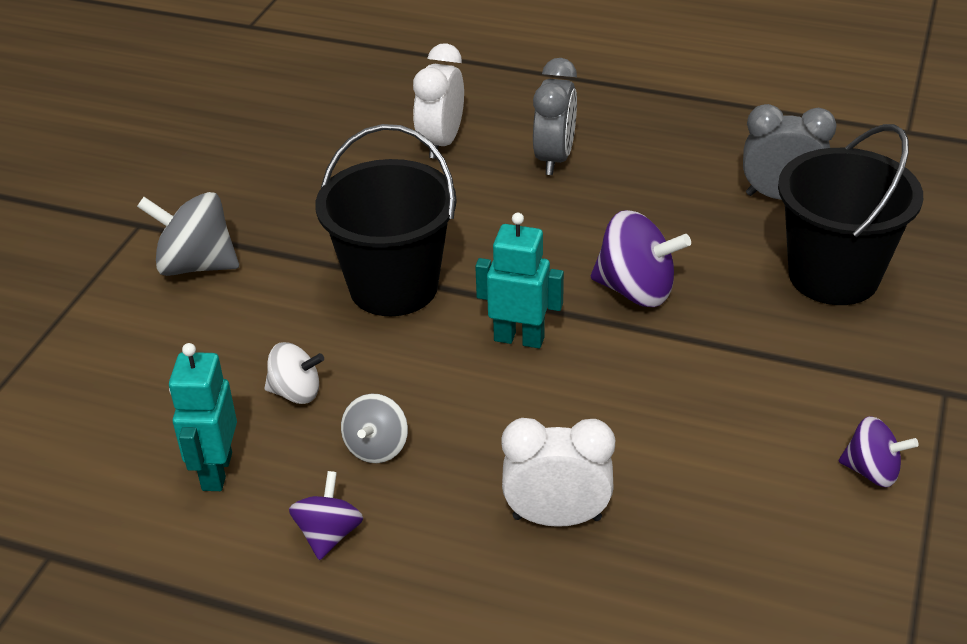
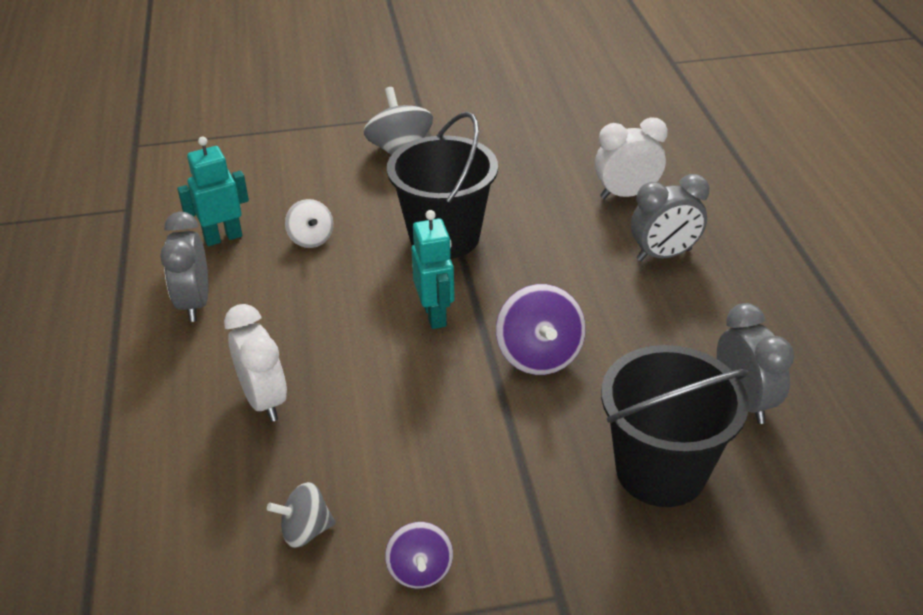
camera: 60 degrees right, 0 degrees up
purple spinning top [289,471,363,560] -> grey clock [160,211,209,322]
grey spinning top [341,393,408,463] -> grey spinning top moved to [267,482,336,548]

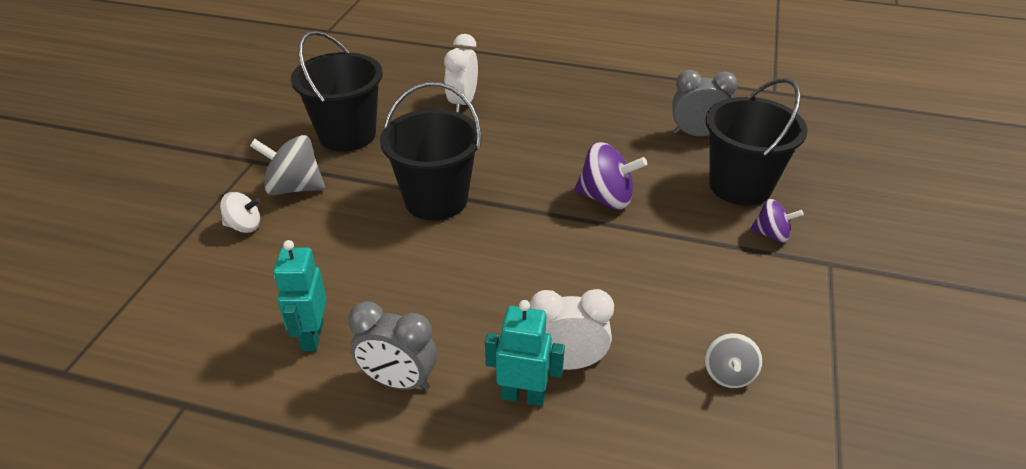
camera: 65 degrees left, 0 degrees up
white spinning top [285,199,333,248] -> white spinning top moved to [220,192,260,233]
purple spinning top [385,522,453,589] -> purple spinning top moved to [750,199,804,243]
turquoise robot [411,210,455,329] -> turquoise robot moved to [485,300,565,406]
grey clock [631,174,709,261] -> none
none -> black bucket [291,31,383,152]

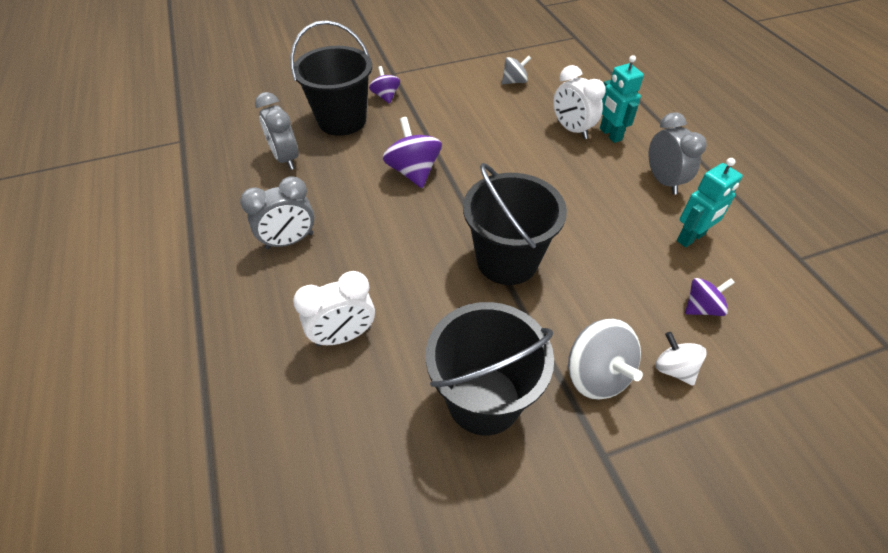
camera: 125 degrees left, 10 degrees up
none -> grey clock [240,176,315,249]
none -> purple spinning top [685,278,735,316]

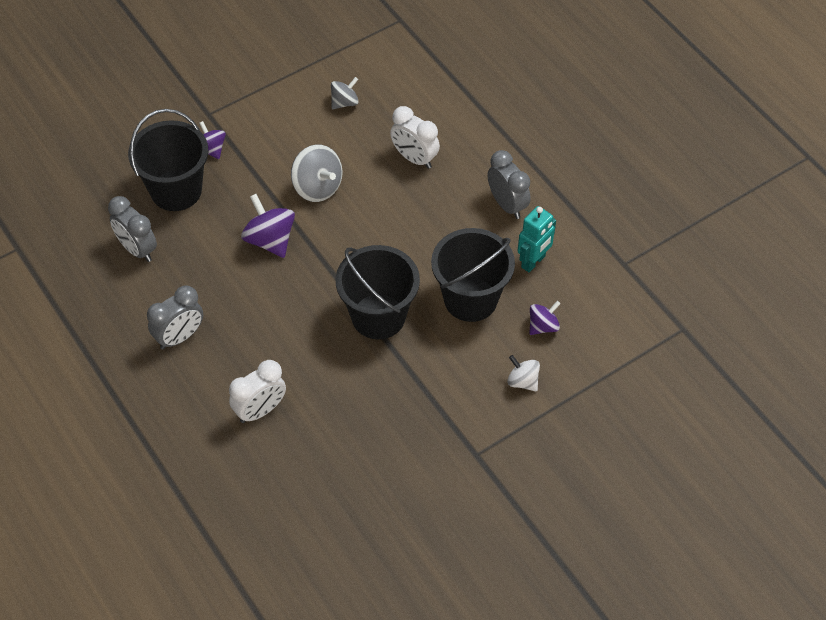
camera: 15 degrees left, 5 degrees up
black bucket [426,302,554,435] -> black bucket moved to [431,228,515,322]
grey spinning top [568,319,643,400] -> grey spinning top moved to [291,144,343,202]
turquoise robot [600,55,644,143] -> none

